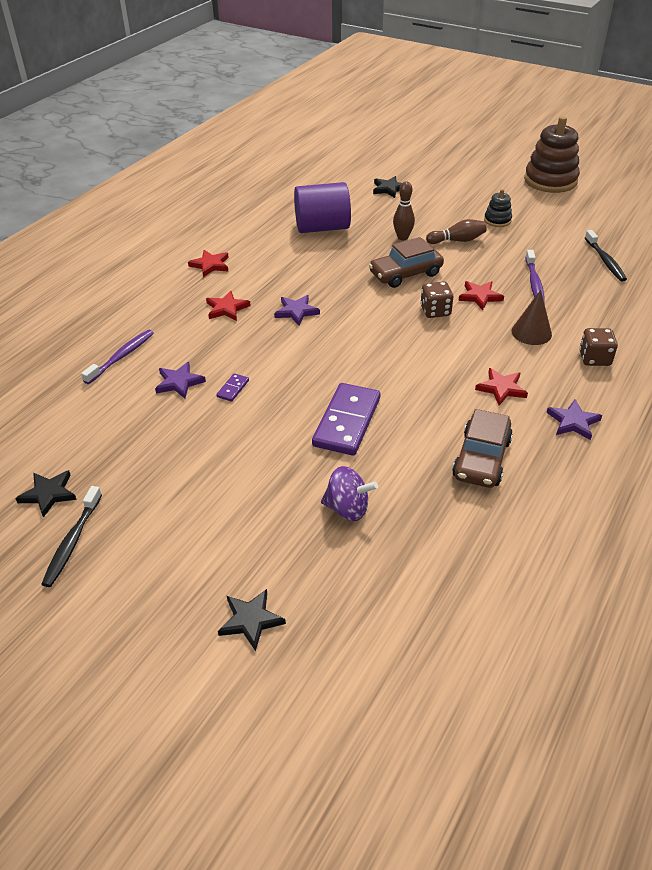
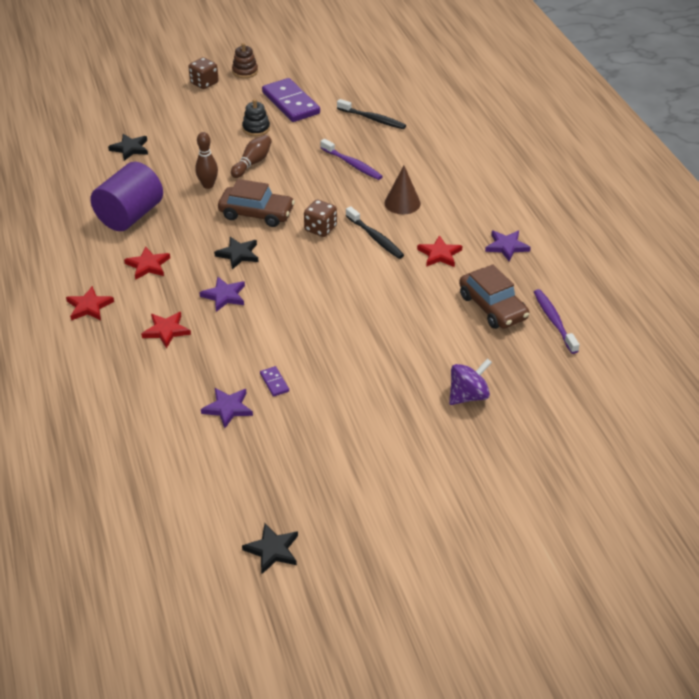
camera: 50 degrees left, 0 degrees up
black toothbrush [41,486,102,587] -> black toothbrush moved to [346,206,404,259]
purple toothbrush [81,330,154,384] -> purple toothbrush moved to [534,289,580,354]
black star [218,589,286,651] -> black star moved to [214,237,259,269]
purple domino [312,383,380,456] -> purple domino moved to [262,78,320,122]
brown car [369,237,444,288] -> brown car turned 90 degrees counterclockwise [218,179,295,227]
red star [458,281,504,310] -> red star moved to [124,247,170,280]
brown stacking toy [524,116,580,193] -> brown stacking toy [232,43,258,78], size x0.48
brown dice [579,328,618,366] -> brown dice moved to [188,57,218,89]

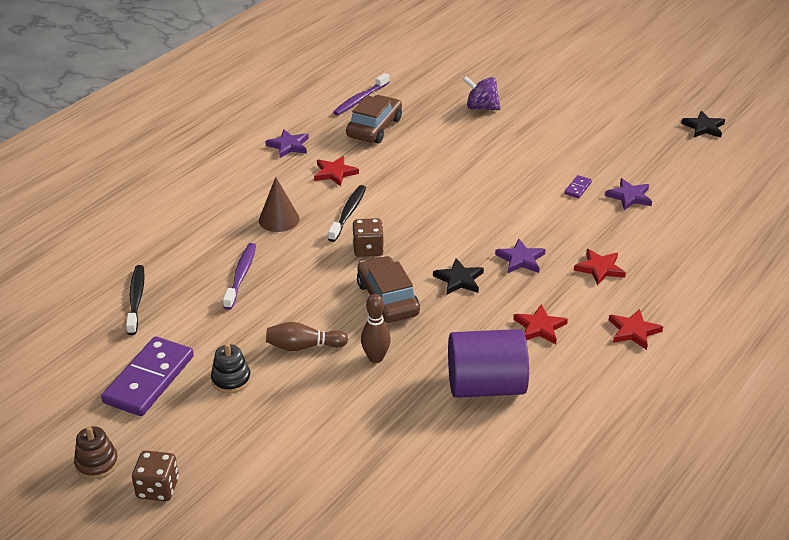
camera: 125 degrees left, 5 degrees down
black star [108,134,148,161] -> none

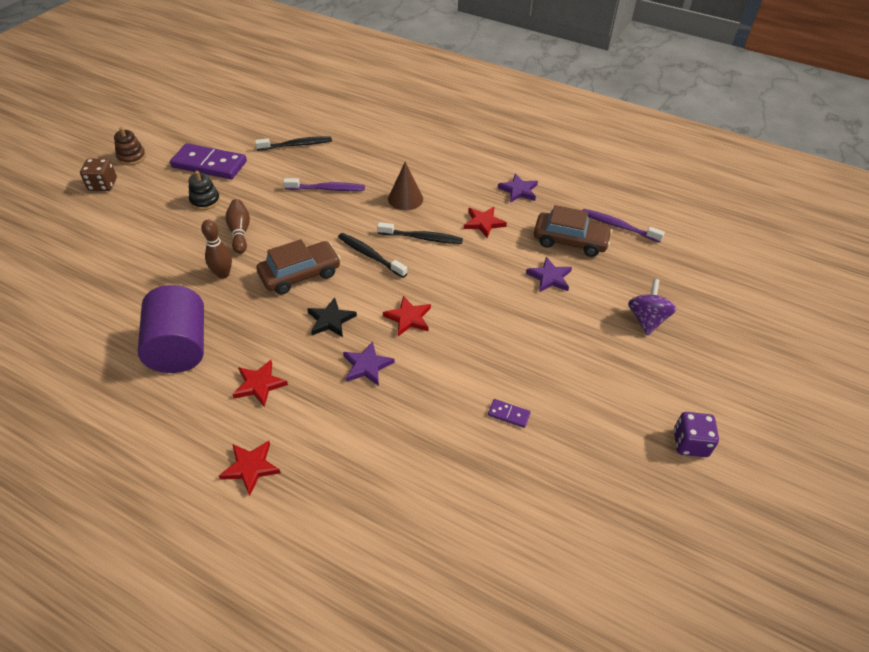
camera: 80 degrees right, 10 degrees up
brown dice [353,218,384,257] -> black toothbrush [338,233,407,278]
red star [574,249,626,286] -> red star moved to [383,296,431,336]
purple star [605,178,652,210] -> purple star moved to [526,257,572,293]
black star [681,111,725,138] -> none
none -> purple dice [674,412,719,457]

